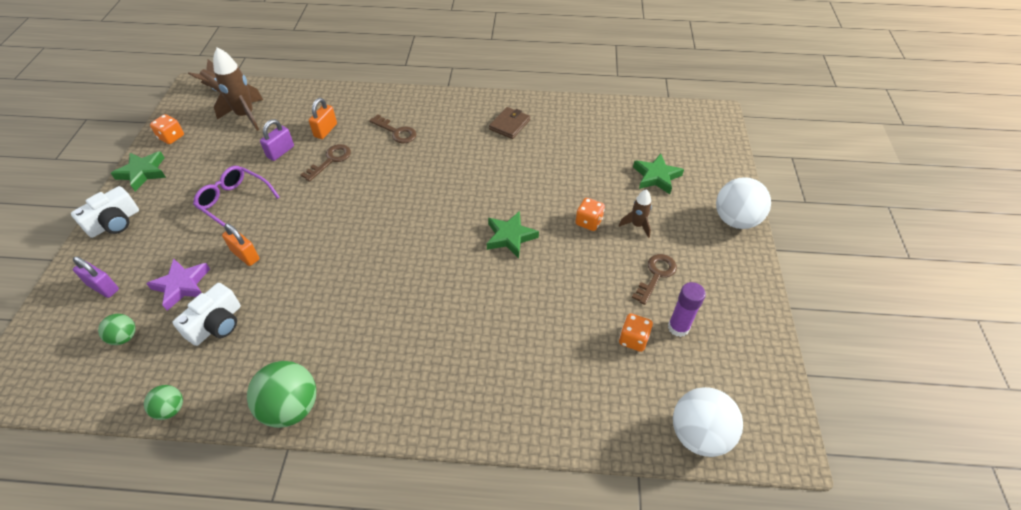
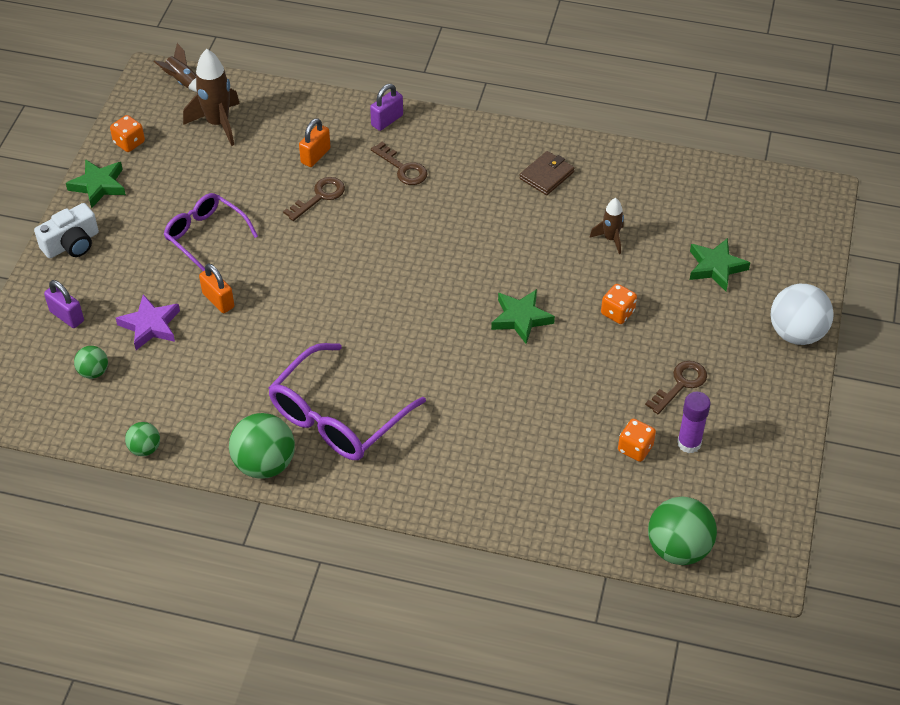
camera: 10 degrees right, 0 degrees up
white camera [172,283,241,346] -> none
purple padlock [260,119,294,161] -> purple padlock moved to [370,84,403,131]
brown rocket [619,189,652,238] -> brown rocket moved to [590,198,624,254]
white ball [673,387,743,457] -> green ball [648,496,717,565]
none -> purple glasses [268,343,426,460]

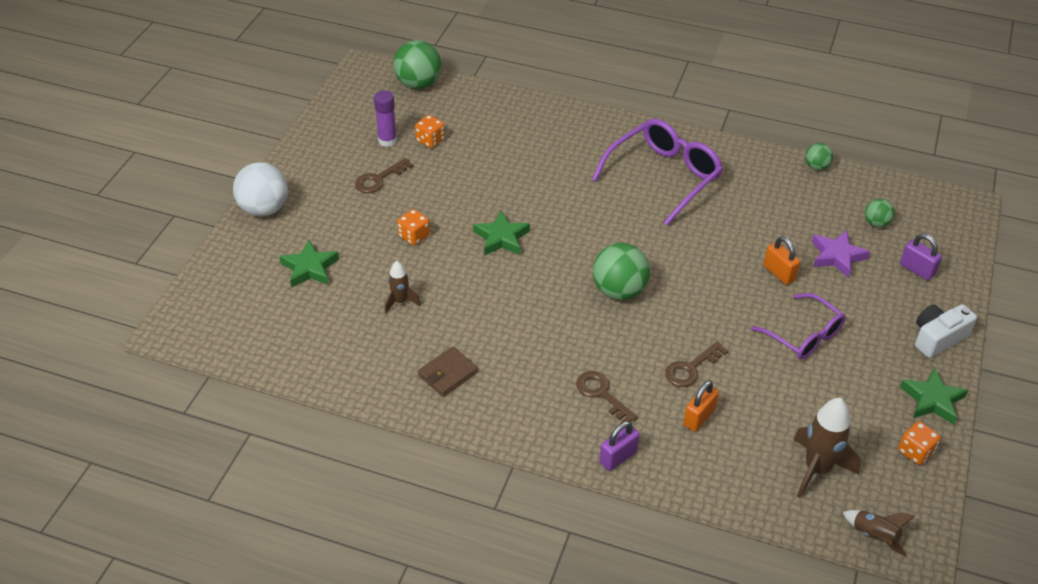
camera: 175 degrees left, 5 degrees down
green ball [229,413,295,479] -> green ball moved to [593,243,650,300]

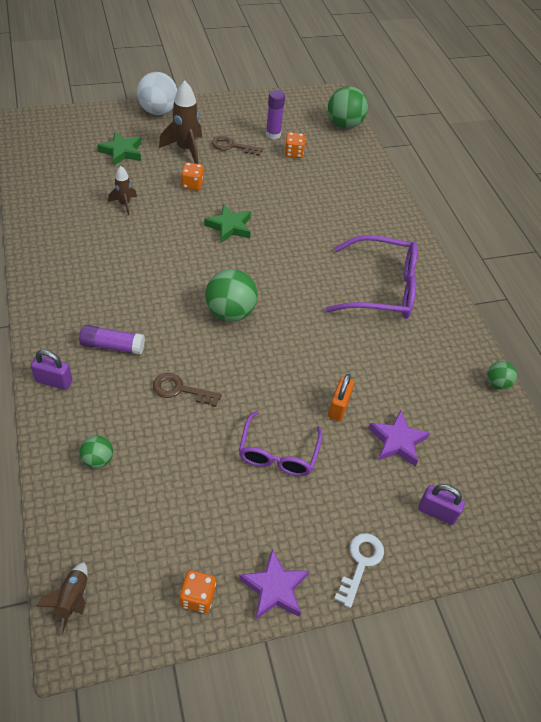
camera: 50 degrees right, 5 degrees up
brown wallet [418,347,478,397] -> none
brown key [576,371,638,423] -> purple glue stick [79,325,145,355]
orange padlock [683,380,719,432] -> none
brown rocket [793,398,861,498] -> brown rocket moved to [159,80,202,164]
green ball [865,199,895,227] -> green ball moved to [80,435,113,468]
purple padlock [900,234,942,281] -> purple padlock turned 75 degrees counterclockwise [418,484,465,525]
green star [900,368,968,425] -> purple star [239,549,309,619]
white camera [915,304,977,358] -> white key [334,533,384,608]

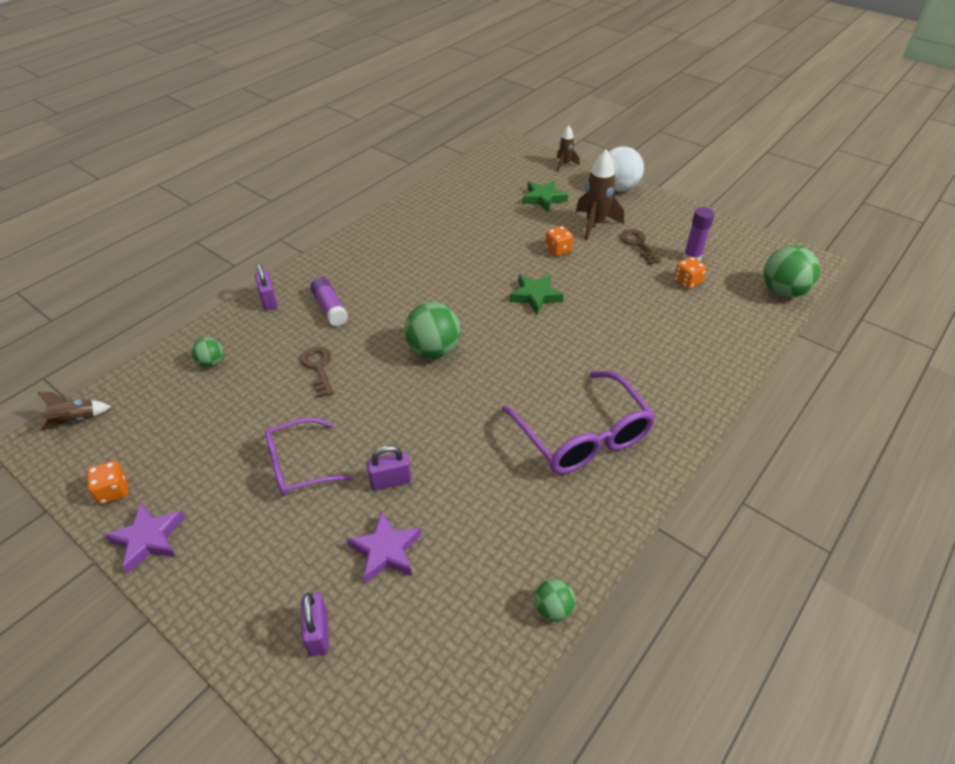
camera: 60 degrees right, 5 degrees down
brown rocket [108,166,137,215] -> brown rocket moved to [557,125,580,171]
orange padlock [328,374,354,421] -> purple padlock [366,445,412,490]
white key [334,533,384,608] -> none

